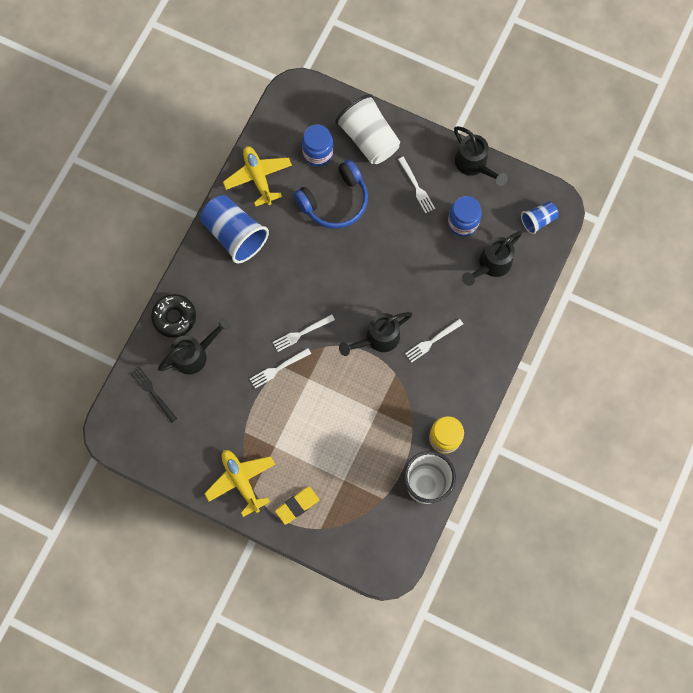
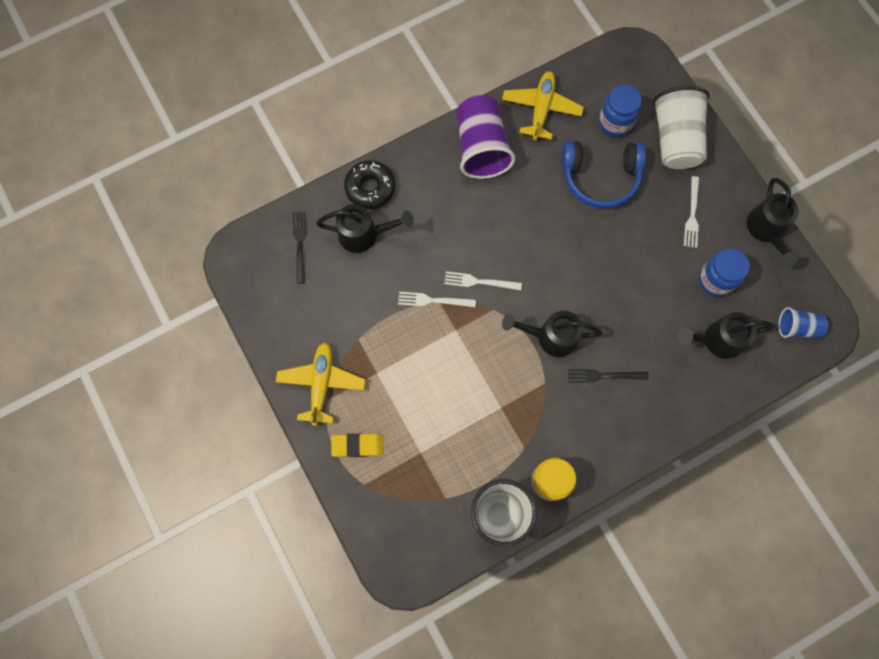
camera: 35 degrees right, 0 degrees up
blue cup [200,195,269,264] -> purple cup [457,95,516,179]
white fork [405,319,463,363] -> black fork [568,369,648,383]

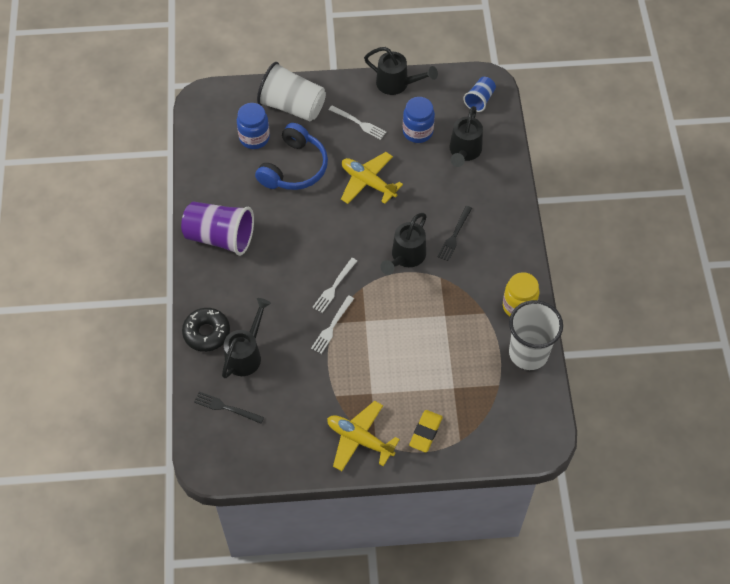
camera: 65 degrees left, 15 degrees down
yellow plane [502,71,584,140] -> yellow plane moved to [341,152,403,204]

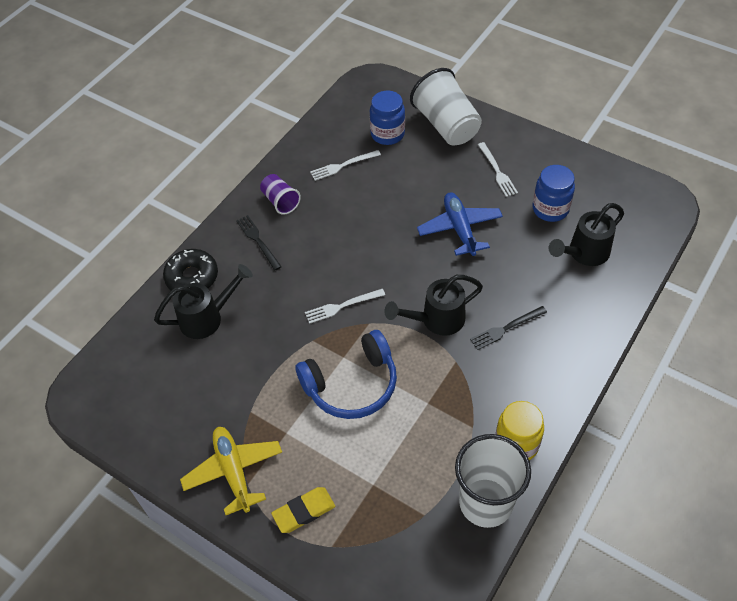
camera: 40 degrees right, 5 degrees down
purple cup [181,202,254,256] -> purple cup [260,174,301,215], size x0.53
black fork [194,392,264,424] -> black fork moved to [236,215,282,270]
blue headphones [255,123,328,190] -> blue headphones moved to [295,330,397,419]
white fork [311,295,354,354] -> white fork moved to [310,150,381,181]
yellow plane [341,152,403,204] -> blue plane [417,192,503,256]
black watering can [364,47,438,95] -> none
blue cup [463,77,496,112] -> none

